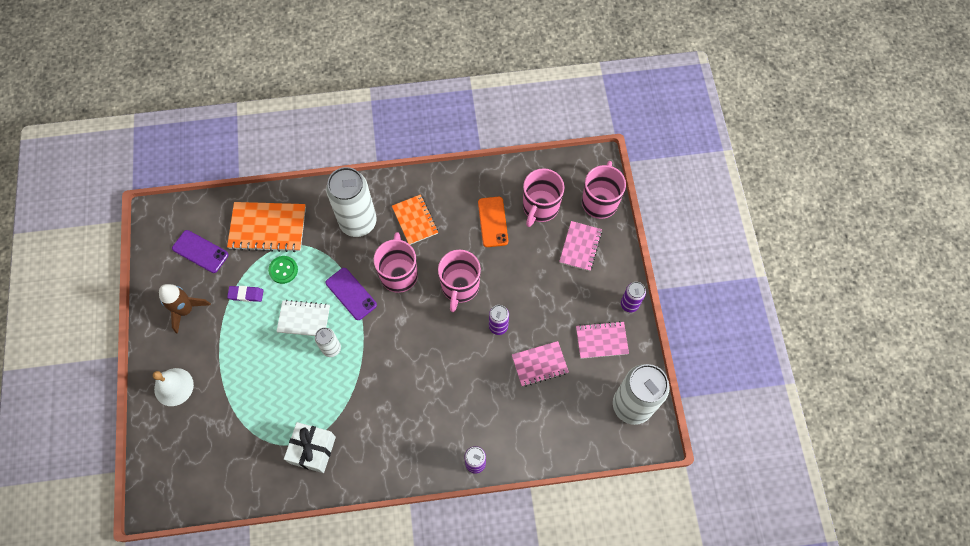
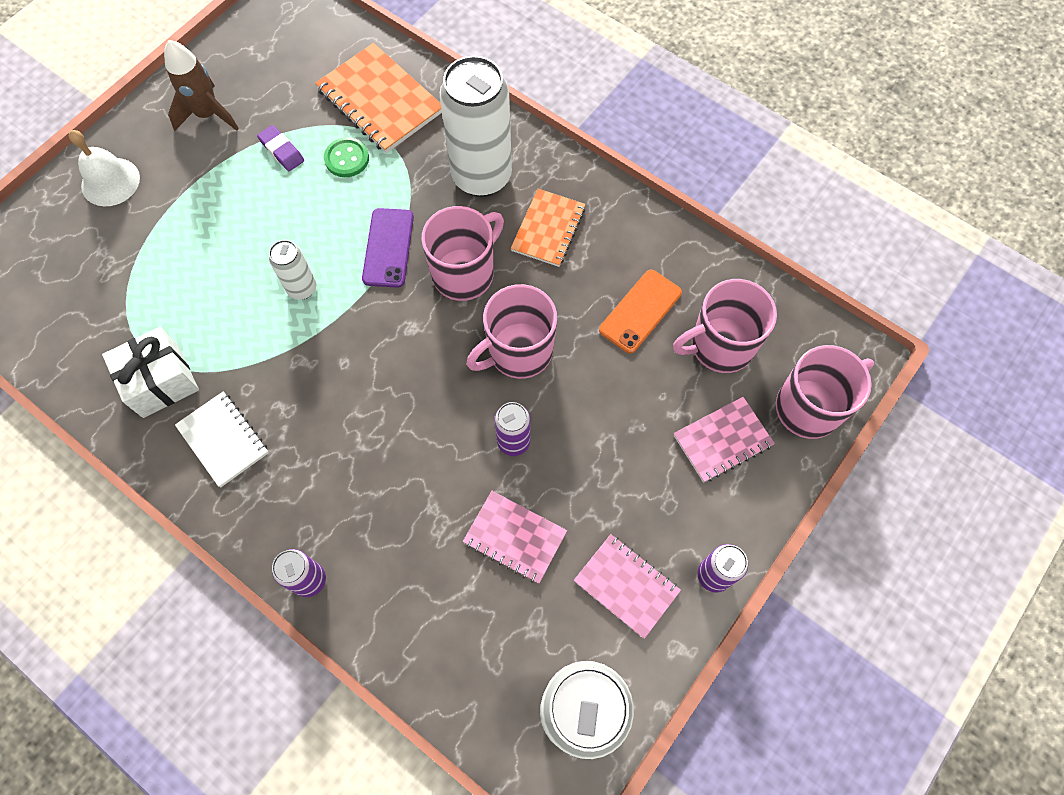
camera: 45 degrees right, 0 degrees up
purple phone [172,230,229,273] -> none
white notebook [276,300,330,336] -> white notebook moved to [175,391,269,487]

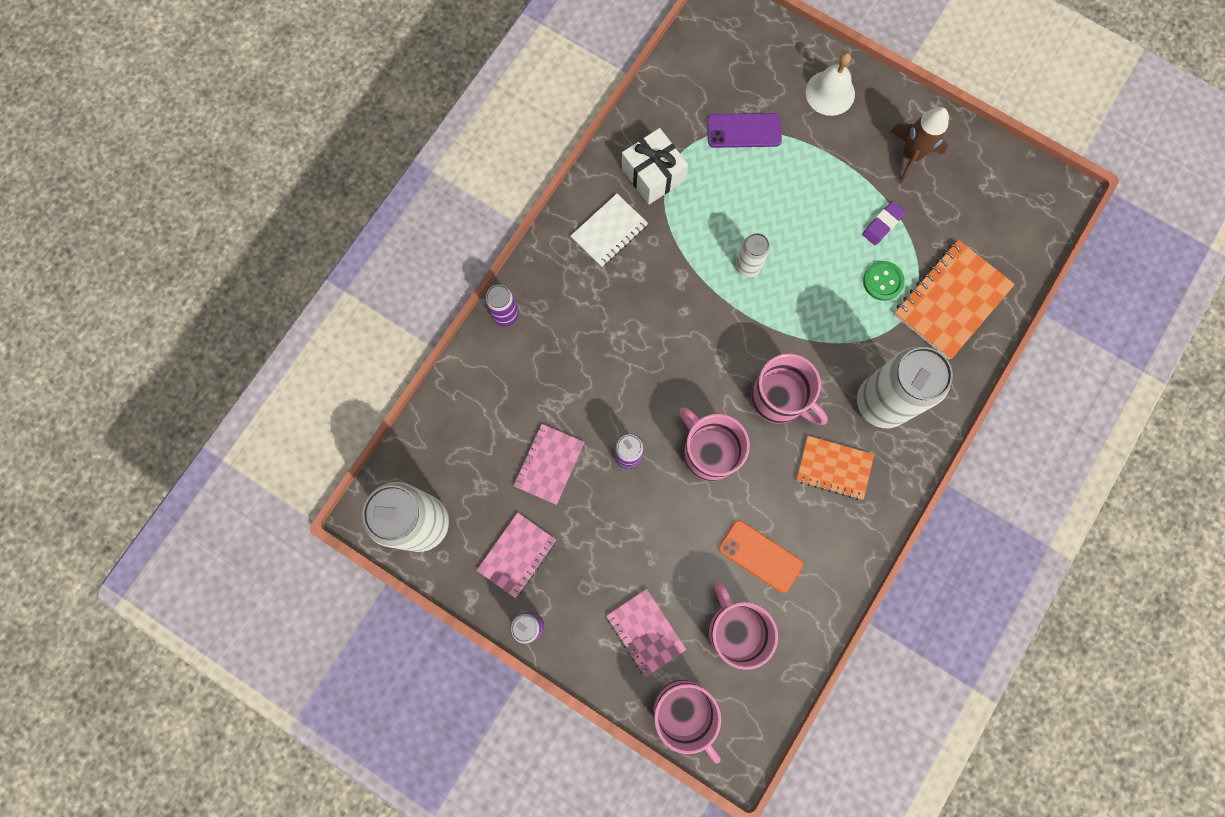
camera: 85 degrees right, 10 degrees up
purple phone [362,208,414,288] -> purple phone moved to [707,113,782,148]

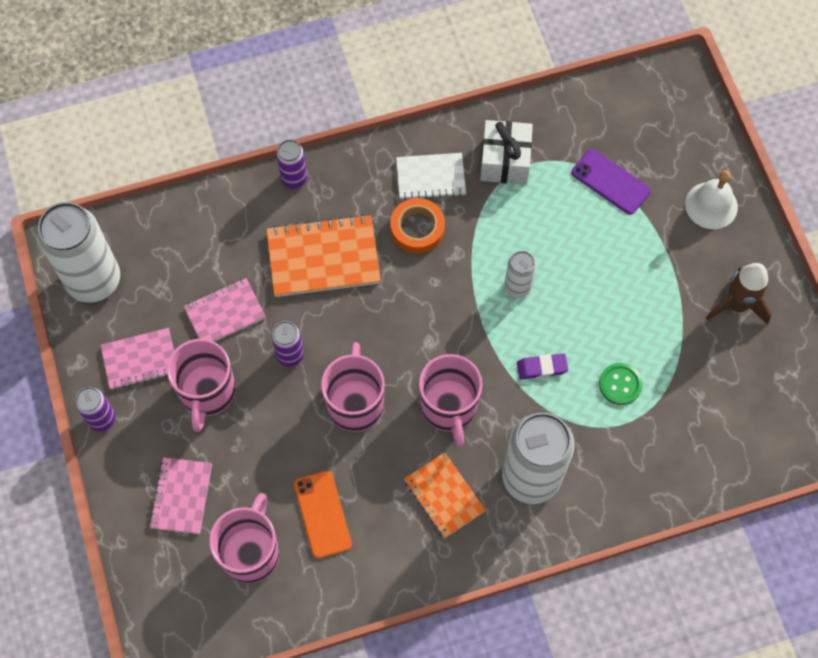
camera: 40 degrees right, 10 degrees down
pink mug [654,679,721,763] -> pink mug moved to [167,339,236,432]
purple eraser [862,201,906,245] -> purple eraser moved to [517,353,568,379]
orange notebook [894,240,1015,360] -> orange notebook moved to [266,214,381,297]
none -> orange tape [390,198,445,254]

